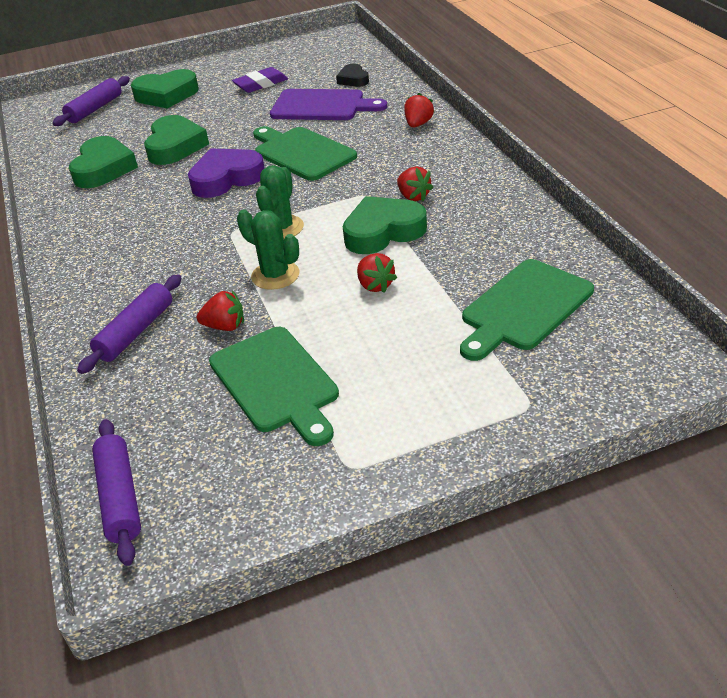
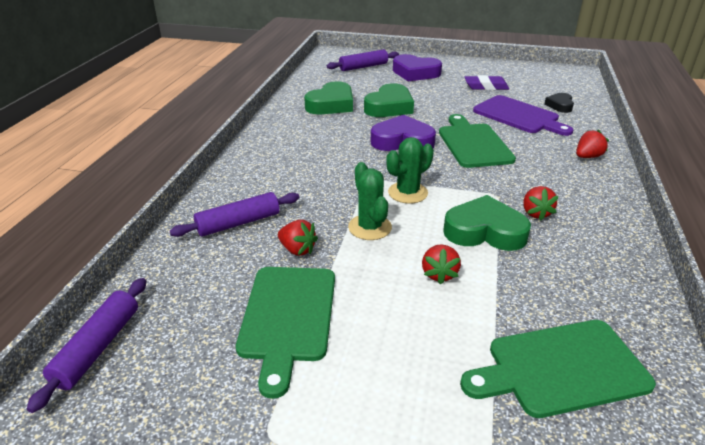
camera: 30 degrees right, 5 degrees down
green heart [131,69,199,109] -> purple heart [393,54,442,81]

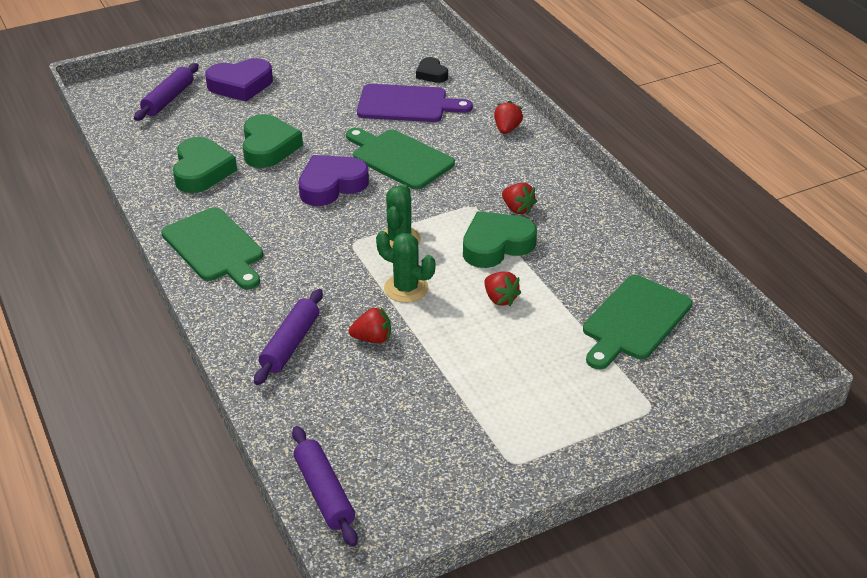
camera: 40 degrees left, 5 degrees up
green cutting board [236,267,335,399] -> green cutting board moved to [161,207,263,289]
purple eraser [465,75,509,90] -> none

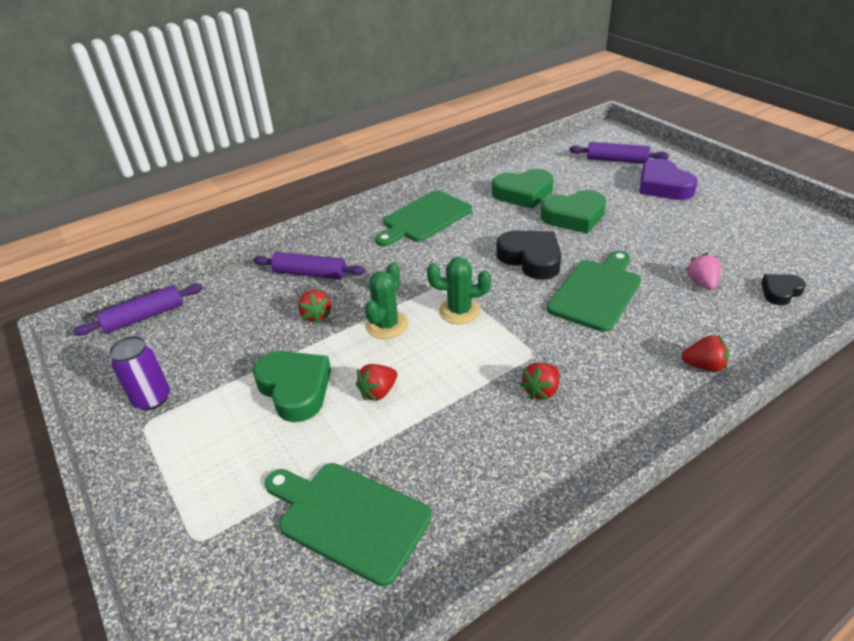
camera: 85 degrees right, 0 degrees up
purple heart [299,155,369,206] -> black heart [496,231,561,280]
purple cutting board [357,84,473,122] -> pink strawberry [686,253,721,290]
green heart [463,211,537,268] -> green heart moved to [253,351,331,422]
none -> purple can [109,336,170,410]

